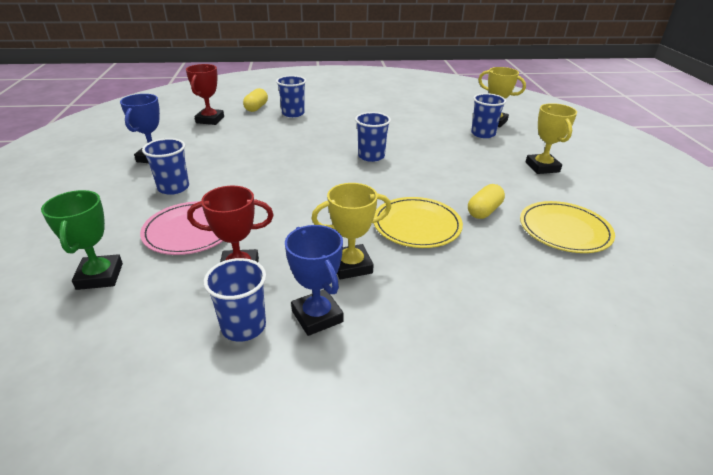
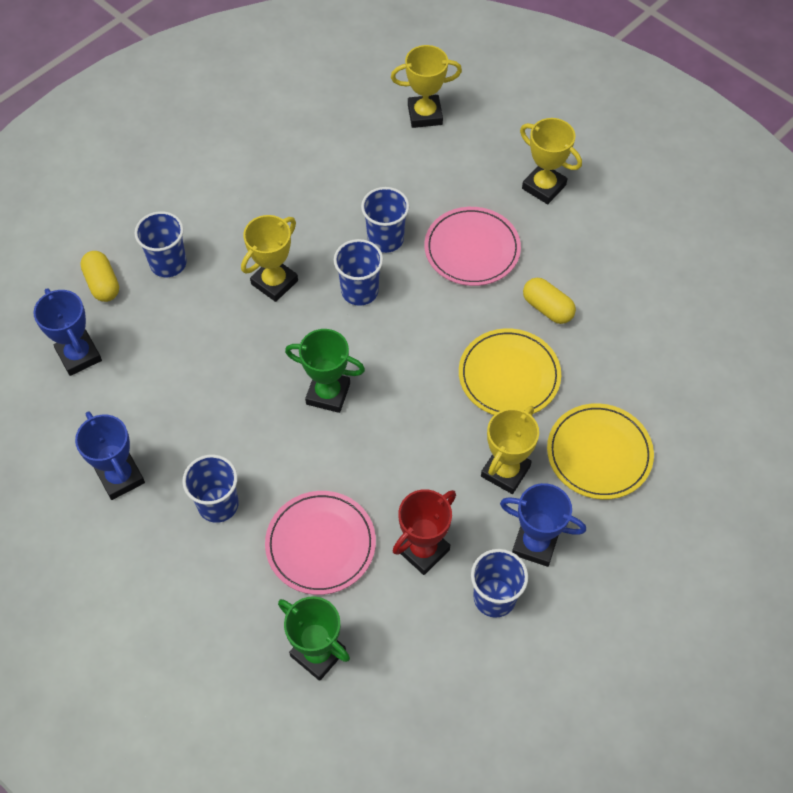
camera: 40 degrees left, 25 degrees up
red trophy [186,64,224,125] -> blue trophy [33,288,102,376]
yellow capsule [468,184,505,219] -> yellow capsule turned 45 degrees counterclockwise [523,278,576,324]
blue cup [471,93,506,138] -> blue cup moved to [361,187,409,253]
yellow plate [520,201,615,253] -> yellow plate moved to [547,403,654,500]
none -> yellow trophy [241,215,298,302]
none -> green trophy [285,329,365,413]
none -> pink plate [424,207,521,286]

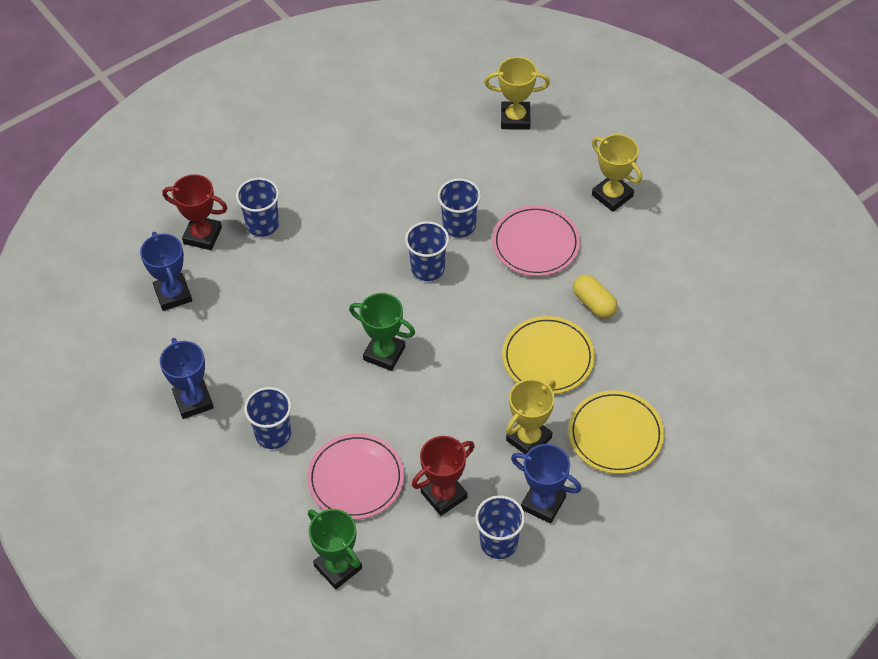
camera: 10 degrees right, 5 degrees down
yellow capsule [80,251,119,302] -> red trophy [162,174,227,250]
yellow trophy [241,215,298,302] -> none

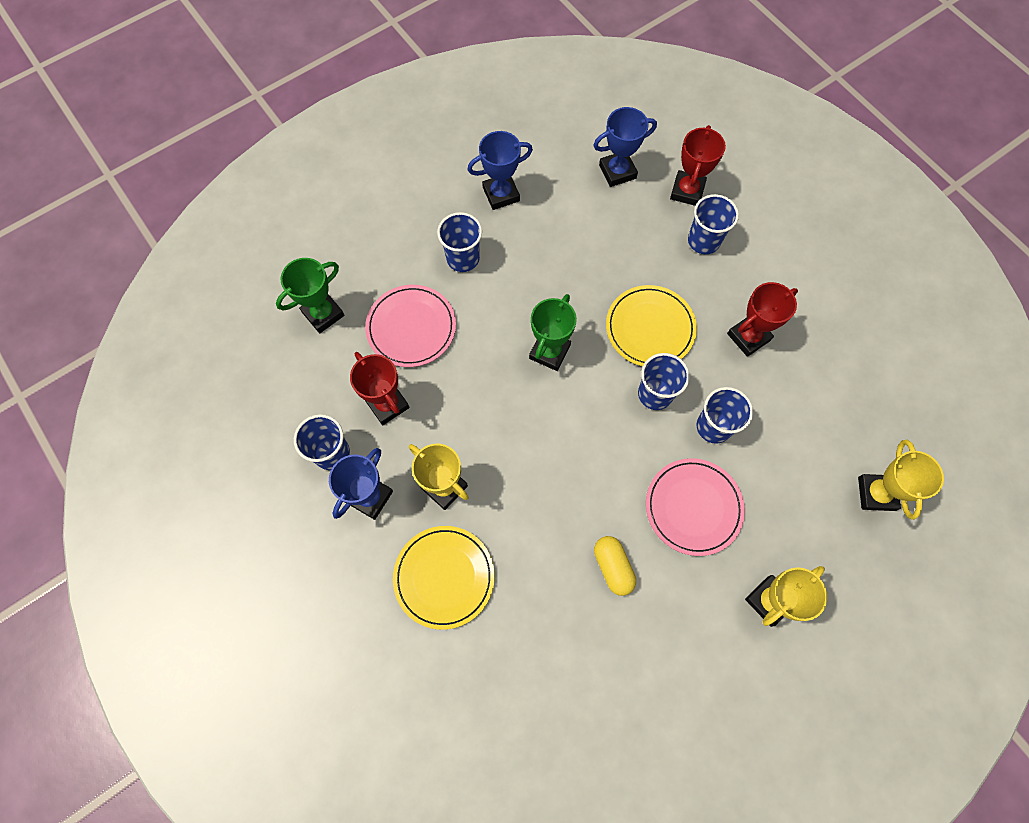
camera: 90 degrees right, 15 degrees up
yellow plate [502,316,595,394] -> yellow plate moved to [606,285,697,367]
yellow capsule [573,275,618,318] -> yellow capsule turned 75 degrees counterclockwise [594,536,636,596]
none -> red trophy [727,282,798,357]

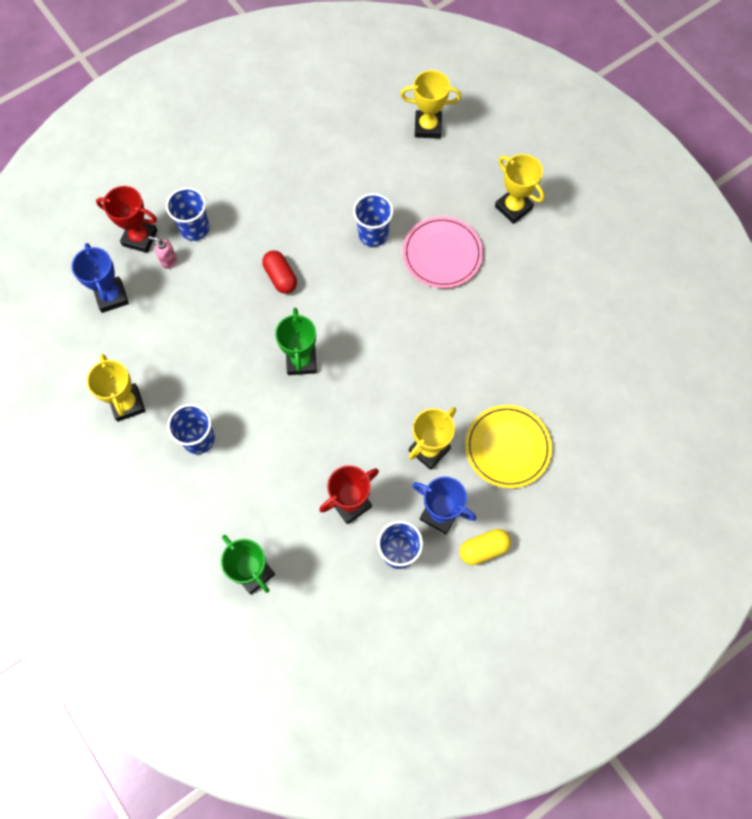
camera: 90 degrees left, 0 degrees up
pink plate [365,285,456,367] -> none
blue trophy [467,131,533,210] -> yellow trophy [87,354,145,422]
green trophy [529,294,577,371] -> green trophy turned 60 degrees clockwise [275,308,317,375]
yellow capsule [594,536,636,596] -> yellow capsule moved to [460,529,511,565]
yellow plate [606,285,697,367] -> red capsule [262,250,297,294]
blue cup [638,353,690,410] -> none
red trophy [727,282,798,357] -> none
none -> pink soap dispenser [149,236,177,269]

